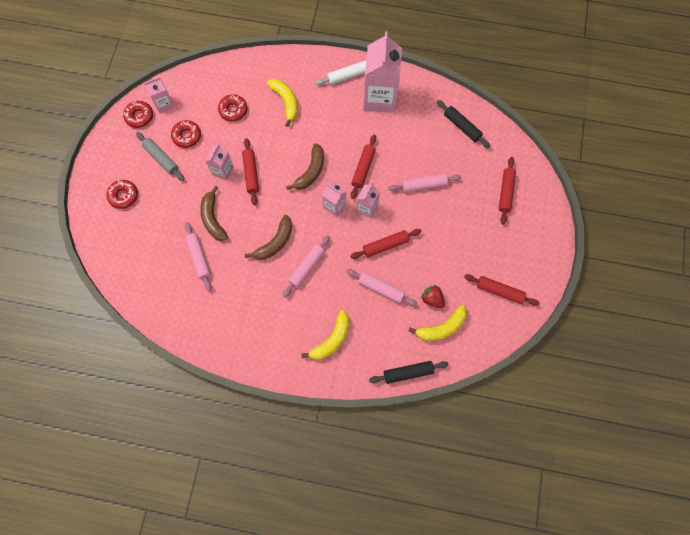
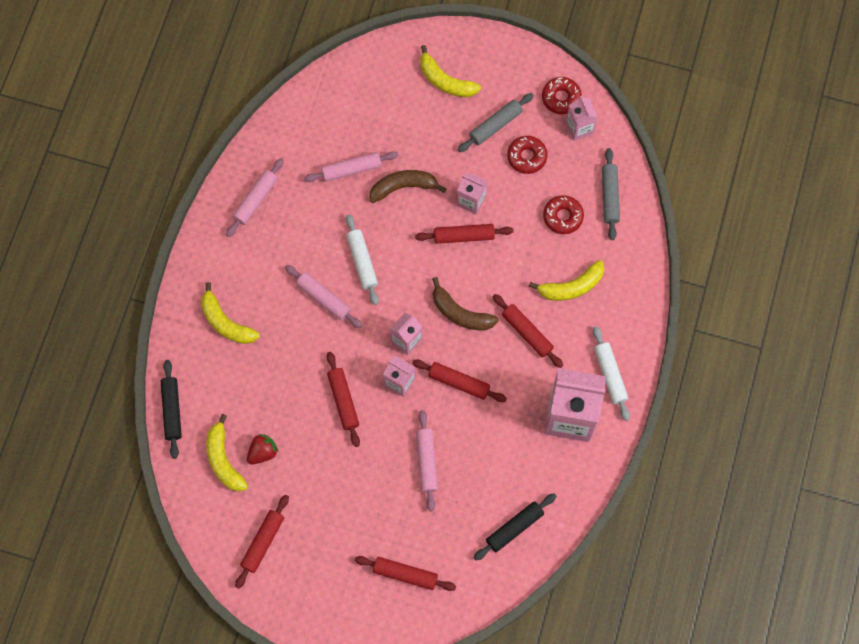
camera: 95 degrees right, 0 degrees up
red donut [107,180,138,209] -> yellow banana [420,45,481,97]
brown banana [245,215,292,260] -> white rolling pin [346,214,379,305]
pink rolling pin [346,269,417,306] -> pink rolling pin moved to [226,158,284,237]
none -> red rolling pin [493,294,563,368]
none -> grey rolling pin [602,148,620,240]

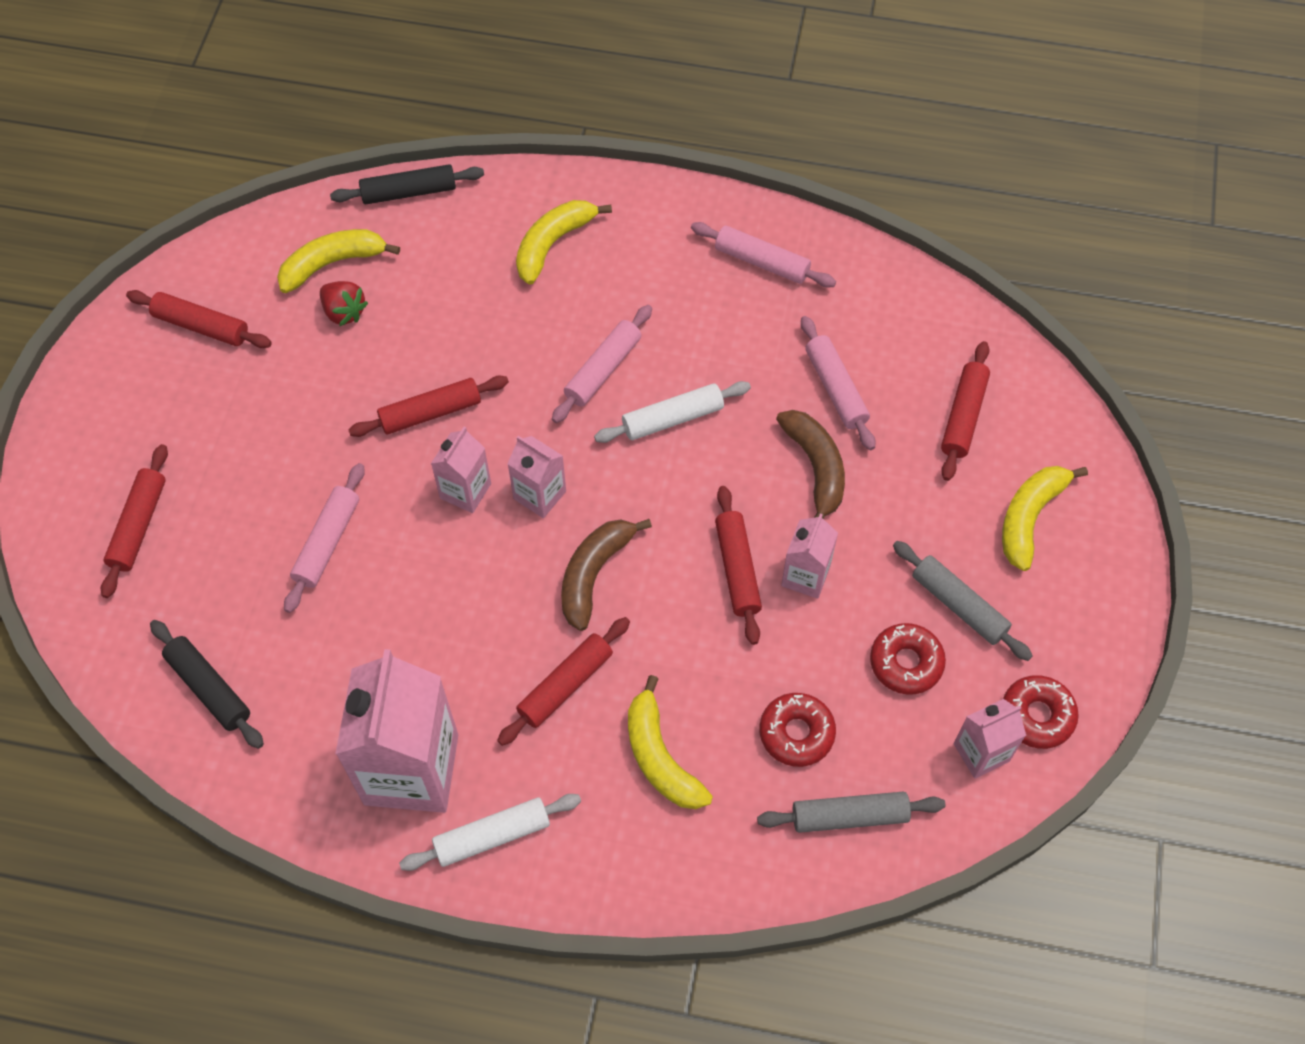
camera: 85 degrees right, 10 degrees down
red rolling pin [412,359,507,402] -> red rolling pin moved to [941,341,990,481]
pink rolling pin [416,410,438,511] -> pink rolling pin turned 60 degrees counterclockwise [284,463,365,613]

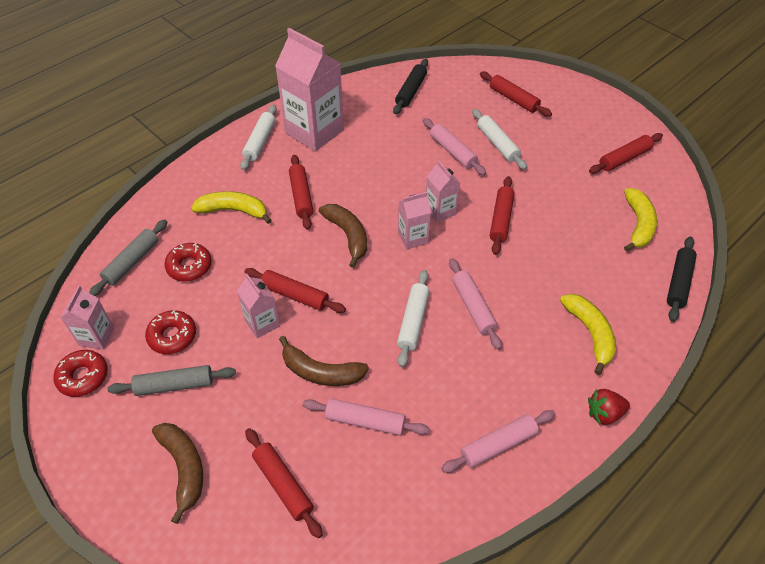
camera: 125 degrees right, 10 degrees down
black rolling pin [150,620,264,749] -> black rolling pin turned 60 degrees counterclockwise [393,59,428,114]
red strawberry [320,281,368,327] -> red strawberry moved to [588,389,630,425]
yellow banana [1002,466,1088,571] -> brown banana [152,423,203,524]
none -> white rolling pin [472,109,527,170]

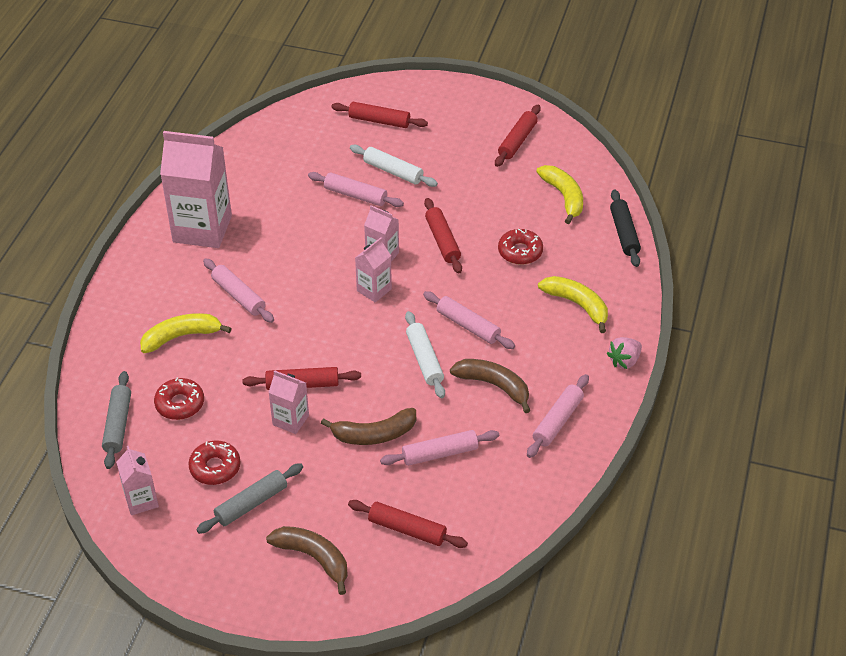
camera: 30 degrees left, 5 degrees down
red donut [54,350,108,397] -> red donut moved to [498,229,543,265]
white rolling pin [240,105,277,170] -> none
red rolling pin [289,155,313,230] -> pink rolling pin [203,258,274,323]
brown banana [319,204,367,268] -> brown banana moved to [450,359,530,413]
black rolling pin [393,59,428,114] -> none
red strawberry [588,389,630,425] -> pink strawberry [607,337,642,369]

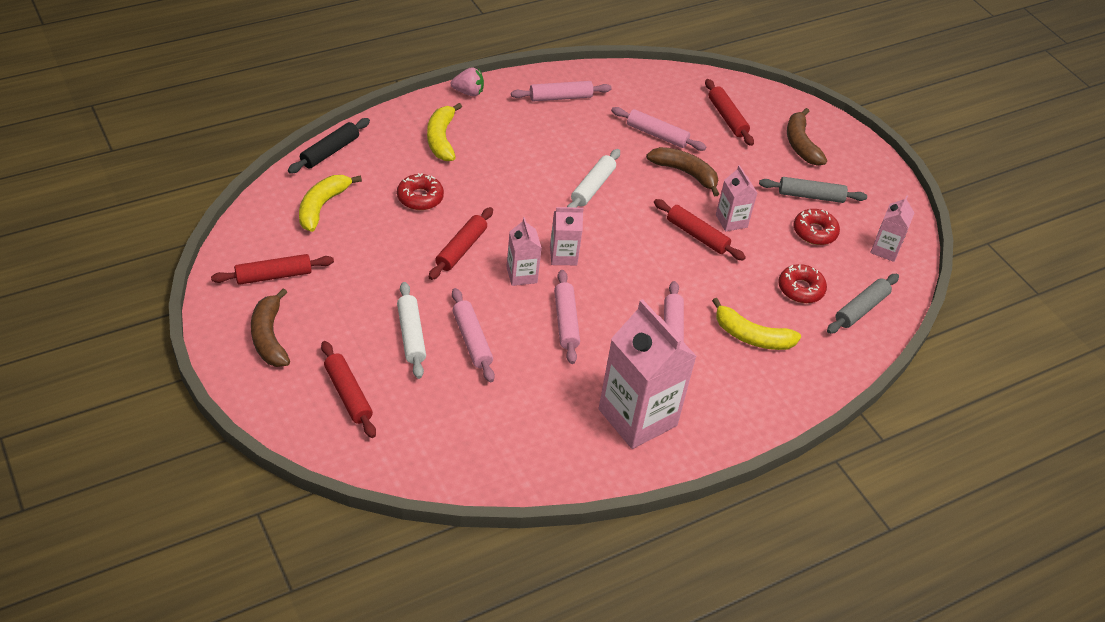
camera: 140 degrees left, 0 degrees up
pink rolling pin [423,291,515,349] -> pink rolling pin moved to [554,270,580,364]
brown banana [450,359,530,413] -> brown banana moved to [251,288,290,367]

